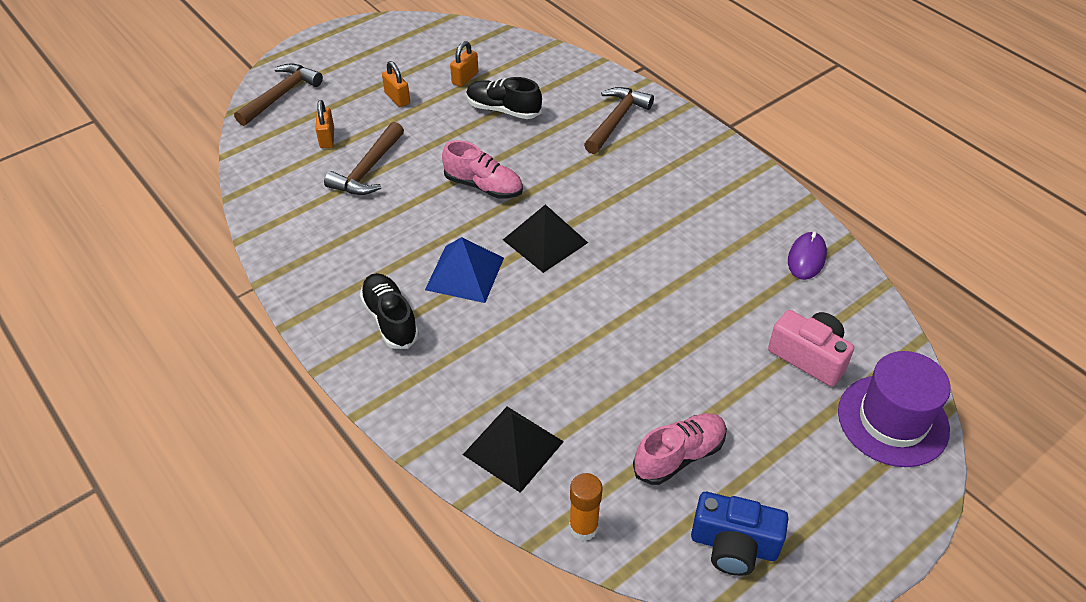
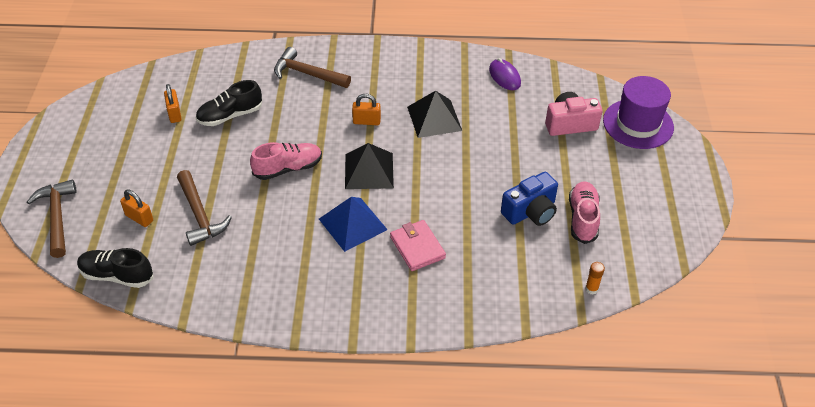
camera: 50 degrees left, 0 degrees up
black shoe [360,273,419,349] -> black shoe moved to [77,248,153,288]
orange padlock [382,61,410,107] -> orange padlock moved to [352,94,381,125]
black pyramid [463,407,564,493] -> black pyramid moved to [407,91,462,138]
orange glue stick [569,473,603,541] -> orange glue stick [585,262,605,295], size x0.65
brown hammer [584,87,654,154] -> brown hammer turned 45 degrees counterclockwise [274,47,351,88]
blue camera [691,492,788,576] -> blue camera moved to [501,172,558,226]
none -> pink wallet [390,220,446,271]

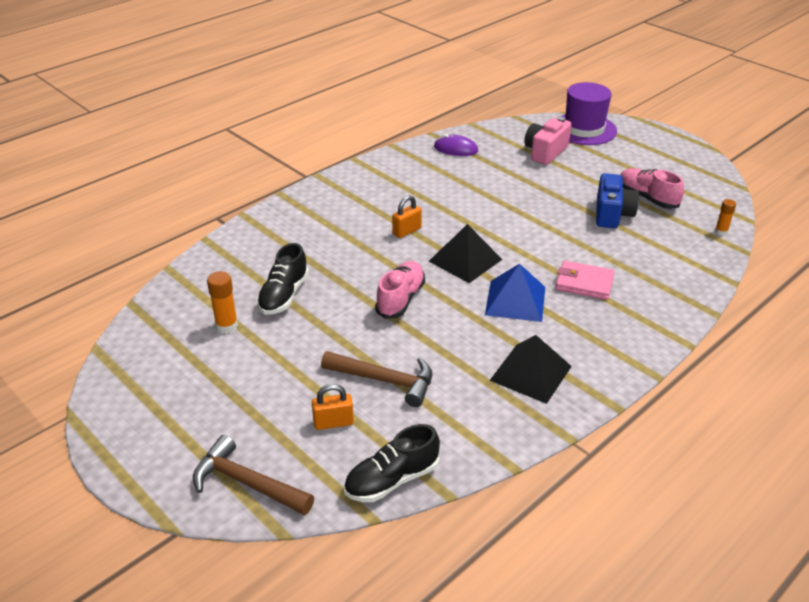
camera: 45 degrees left, 10 degrees down
orange padlock [164,84,182,123] -> orange glue stick [207,271,238,334]
brown hammer [274,47,351,88] -> none
black pyramid [407,91,462,138] -> black pyramid moved to [489,335,572,404]

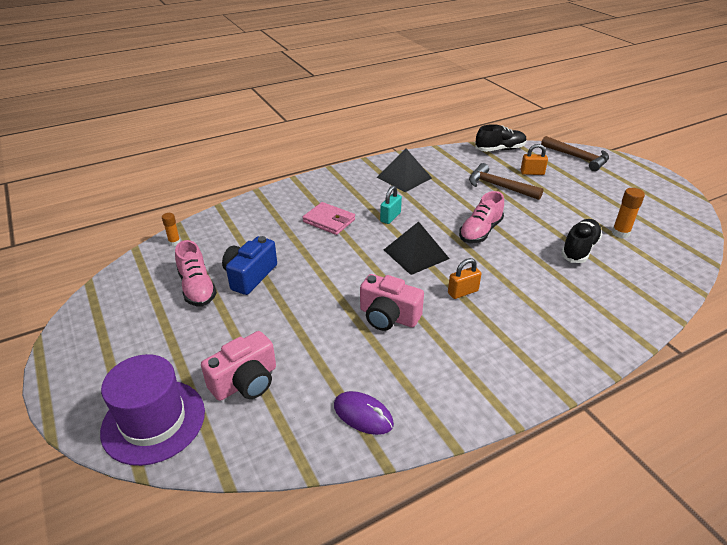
camera: 165 degrees left, 0 degrees up
blue pyramid [485,264,545,322] -> turquoise padlock [380,186,402,224]
none -> pink camera [360,274,424,331]

